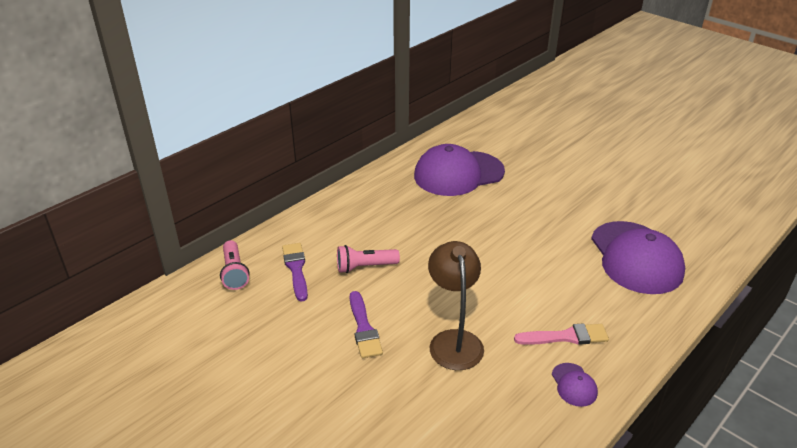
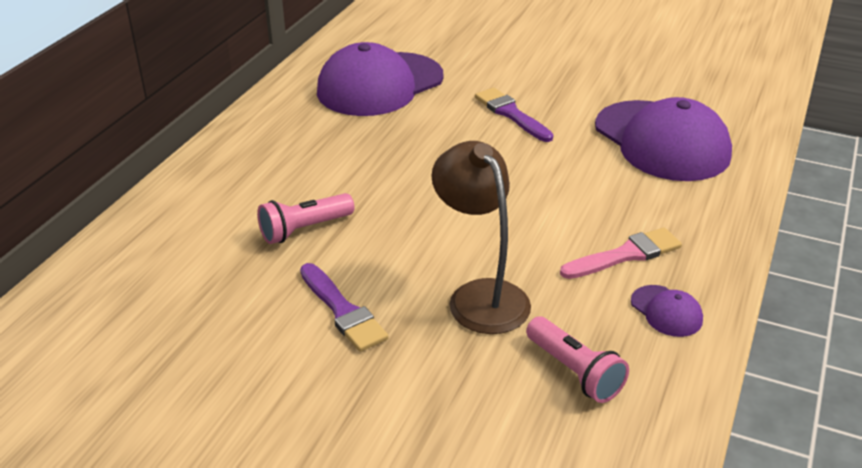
camera: 20 degrees left, 0 degrees up
pink flashlight [220,240,250,290] -> pink flashlight moved to [526,317,629,403]
purple brush [282,243,308,301] -> purple brush moved to [475,88,554,142]

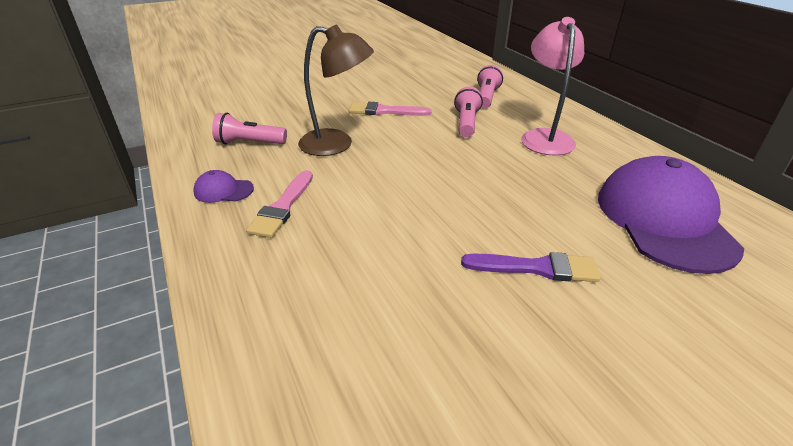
camera: 130 degrees right, 0 degrees up
purple brush [300,263,389,352] -> pink brush [349,102,432,116]
purple cap [595,97,732,181] -> none
none -> pink flashlight [477,65,503,108]
none -> pink lamp [521,17,584,156]

